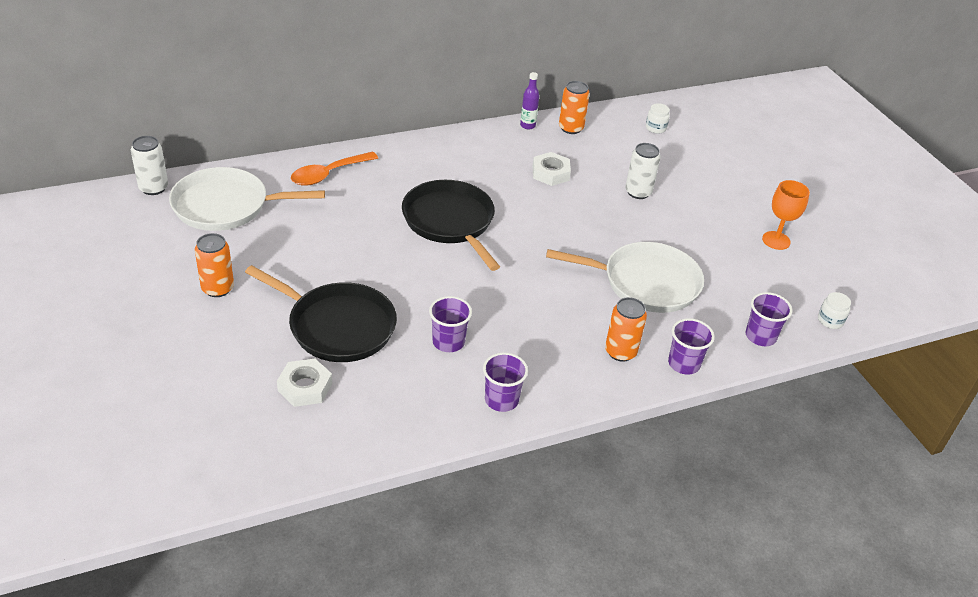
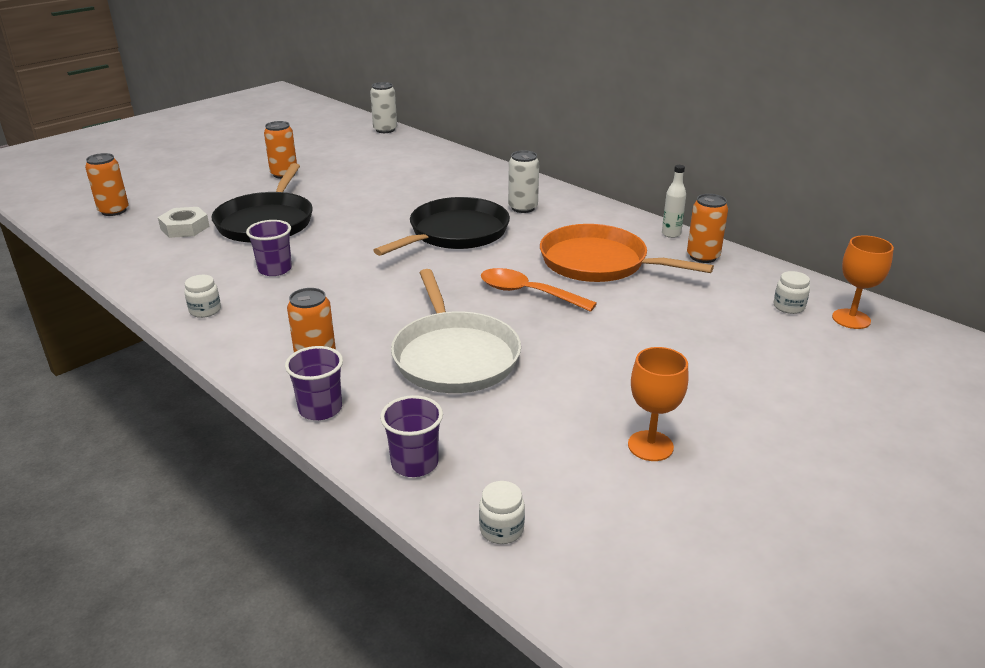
camera: 70 degrees right, 10 degrees down
white pan [169,167,325,231] -> none
orange spoon [291,152,378,186] -> orange spoon moved to [481,268,597,312]
purple cup [483,353,528,412] -> white jar [184,275,221,318]
purple bottle [520,72,539,130] -> white bottle [662,165,686,238]
white nut [533,152,571,186] -> orange pan [540,224,714,282]
white can [625,143,661,199] -> white can moved to [508,151,539,213]
none -> orange can [85,153,129,216]
none -> orange goblet [832,235,894,329]

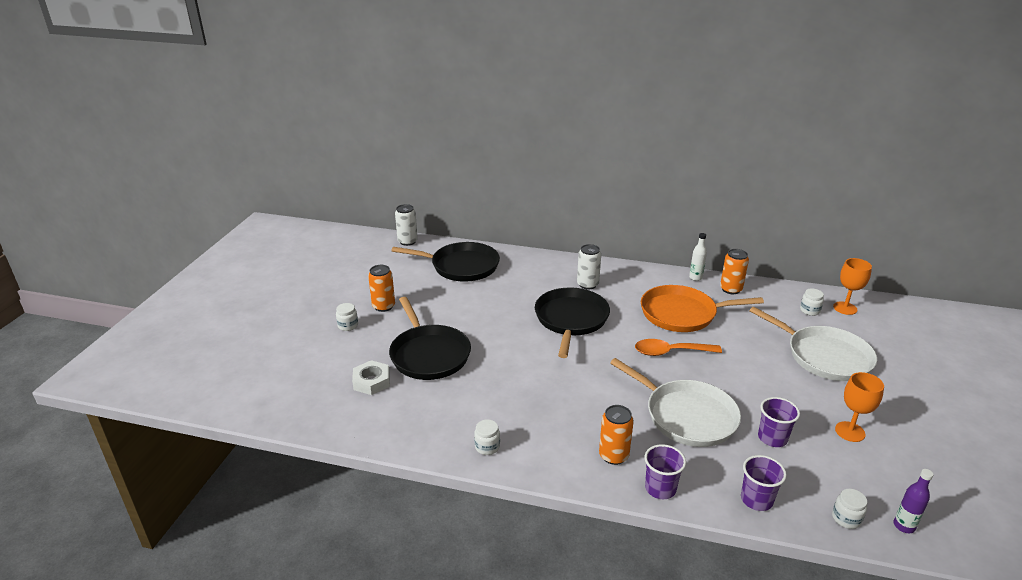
camera: 30 degrees left, 0 degrees up
orange can [85,153,129,216] -> none
purple cup [246,220,292,276] -> purple cup moved to [758,397,800,447]
none -> white jar [336,303,358,331]
none -> black pan [391,242,500,282]
none -> white pan [749,307,877,381]
none -> purple bottle [893,469,933,533]

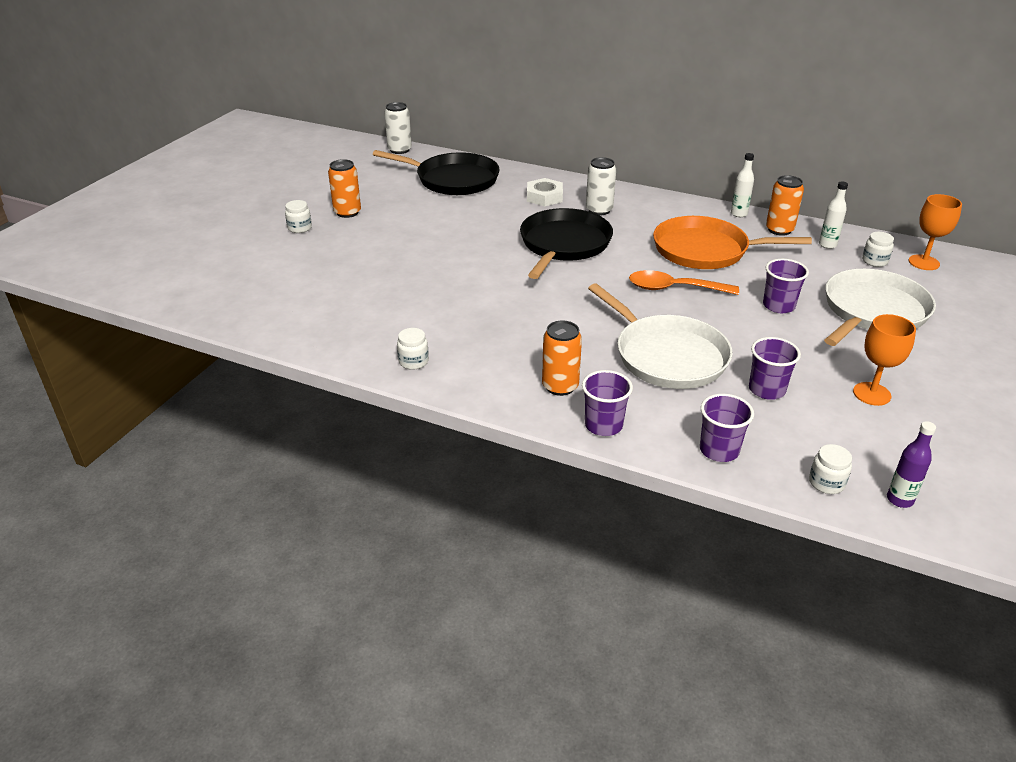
camera: 10 degrees right, 5 degrees up
white nut [352,360,390,395] -> white nut moved to [527,178,563,206]
black pan [389,297,471,380] -> none
white pan [749,307,877,381] -> white pan turned 105 degrees counterclockwise [824,269,936,346]
none -> purple cup [763,259,809,313]
none -> white bottle [819,181,848,249]

